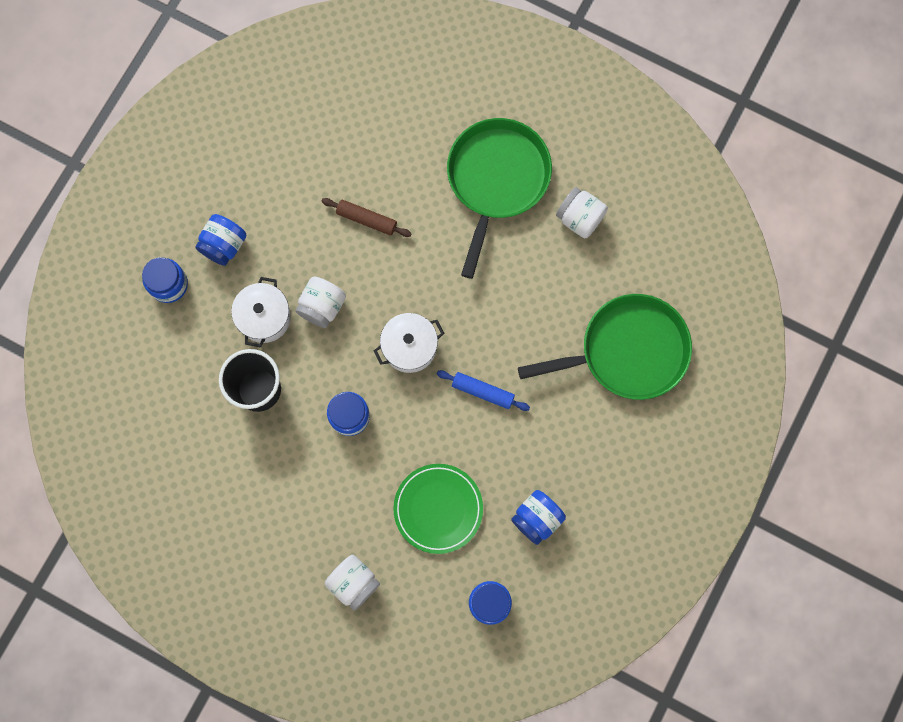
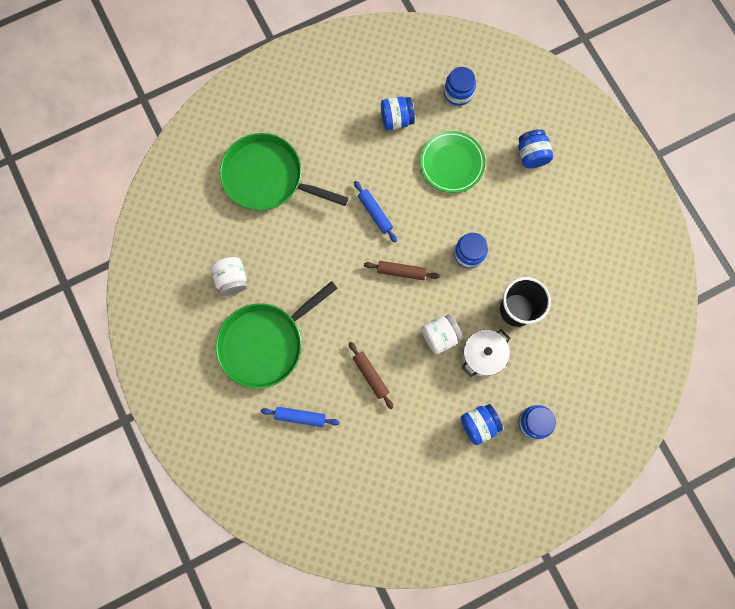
camera: 145 degrees left, 0 degrees up
white jar [325,555,380,611] -> blue jar [518,129,553,168]
white pot [374,313,444,373] -> brown rolling pin [364,261,440,280]
none -> blue rolling pin [261,407,339,427]

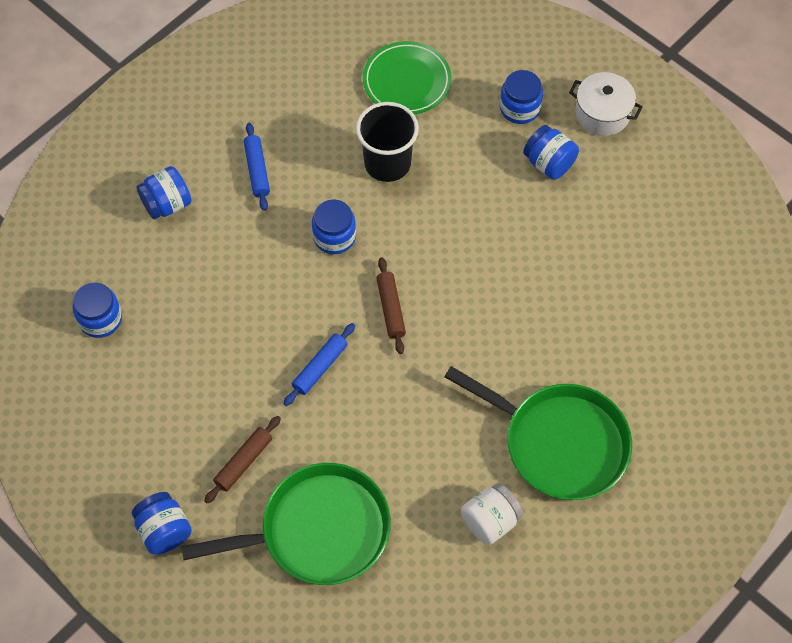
camera: 110 degrees left, 15 degrees down
green pan [220,133,348,210] -> green pan turned 105 degrees counterclockwise [181,463,391,585]
blue rolling pin [261,407,339,427] -> blue rolling pin moved to [244,123,270,211]
brown rolling pin [349,342,394,409] -> brown rolling pin moved to [204,416,281,504]
blue jar [381,96,415,130] -> blue jar moved to [132,492,192,555]
green plate [420,131,485,193] -> green plate moved to [363,41,451,114]
white jar [422,314,463,354] -> none
white pot [462,329,510,377] -> white pot moved to [569,72,643,136]

